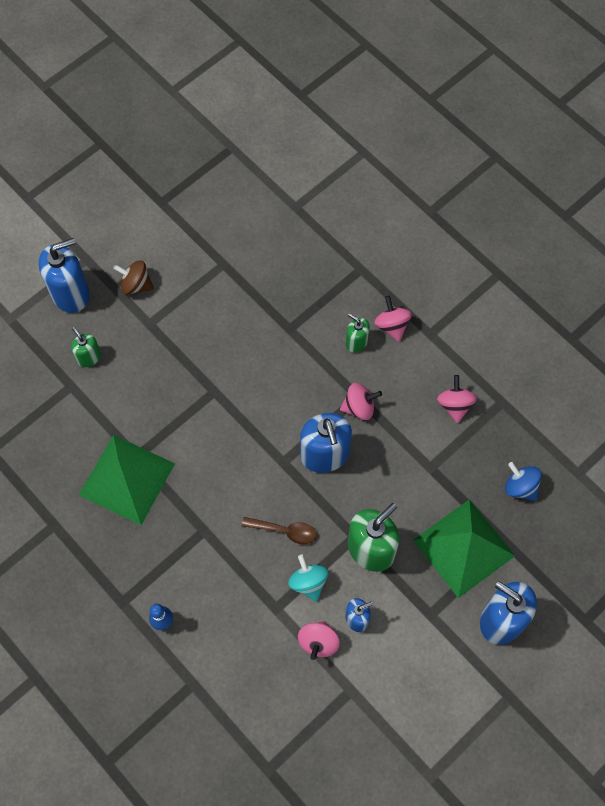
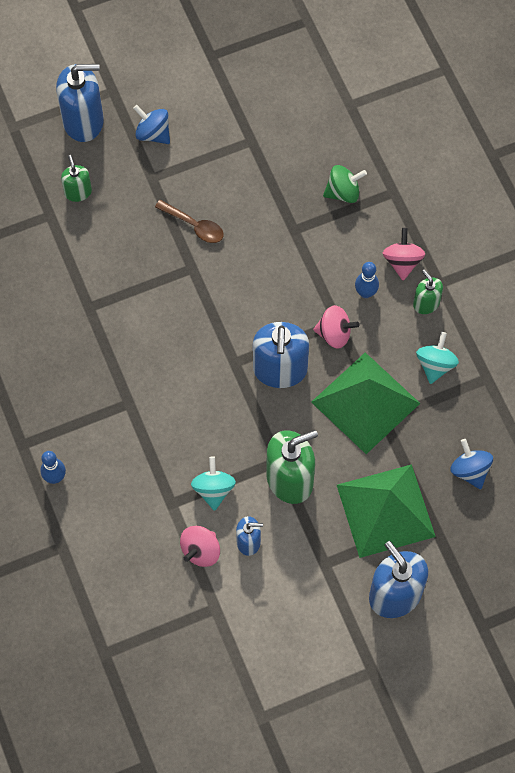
camera: 20 degrees right, 0 degrees up
green pyramid [79,435,175,525] -> green pyramid moved to [311,352,420,454]
brown spinning top [113,260,154,295] -> blue spinning top [133,105,170,144]
brown spoon [242,517,317,544] -> brown spoon moved to [155,200,224,243]
green soap dispenser [346,313,370,353] -> green soap dispenser moved to [413,270,443,314]
pink spinning top [437,375,477,423] -> turquoise spinning top [416,332,459,384]
none -> green spinning top [323,165,367,203]
none -> blue bowling pin [355,262,379,298]

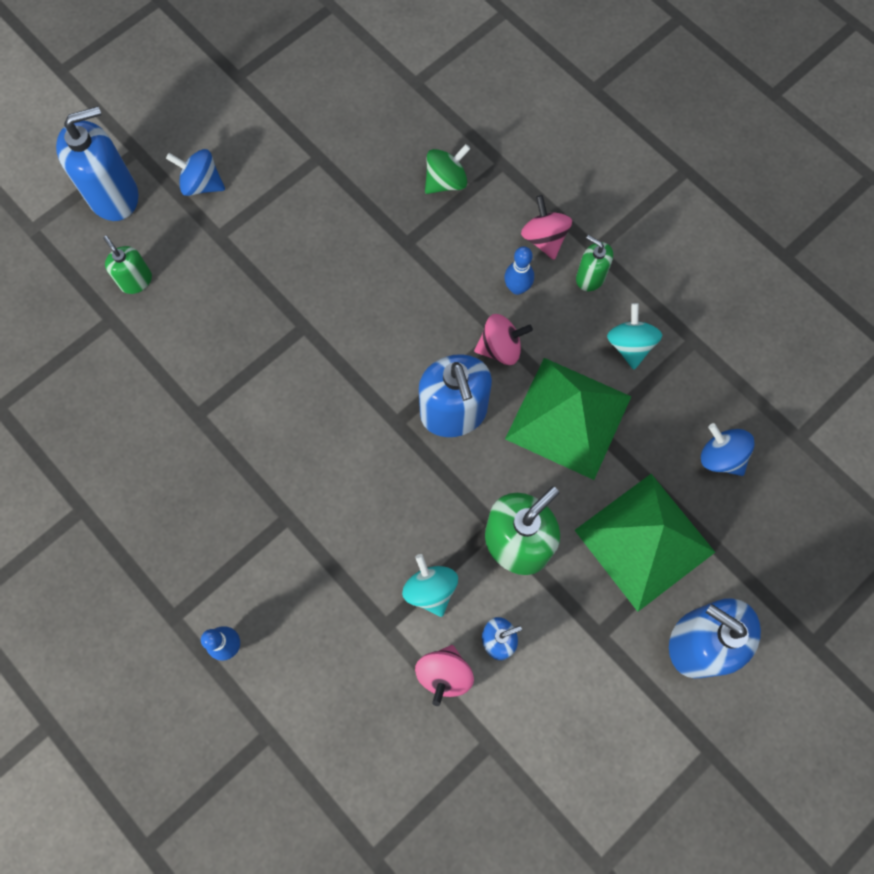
camera: 20 degrees left, 5 degrees up
brown spoon [155,200,224,243] -> none

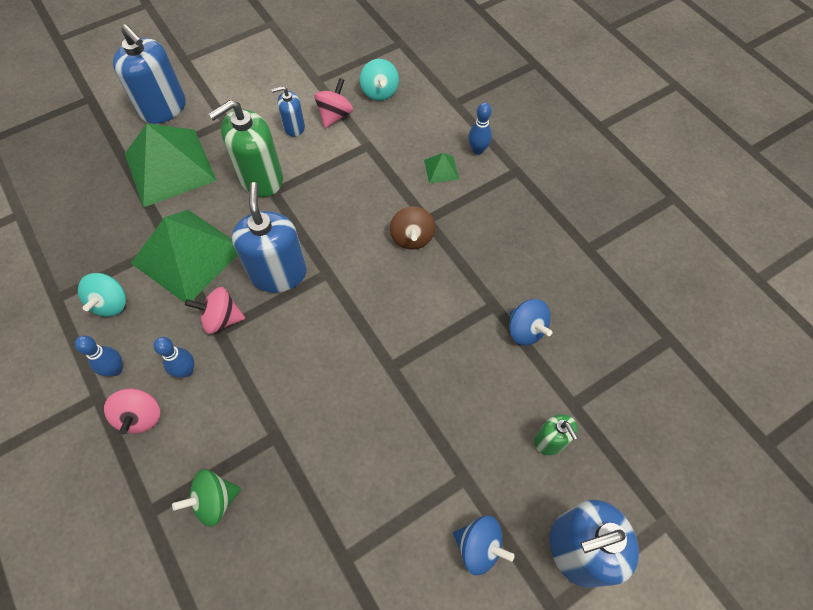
camera: 170 degrees left, 10 degrees down
turquoise spinning top [402,554,458,617] -> turquoise spinning top moved to [360,59,399,101]
green soap dispenser [576,235,613,291] -> blue bowling pin [75,336,123,376]
blue spinning top [701,423,755,476] -> blue spinning top moved to [509,299,552,345]
none -> brown spinning top [390,206,435,250]
none -> green pyramid [424,153,459,183]

